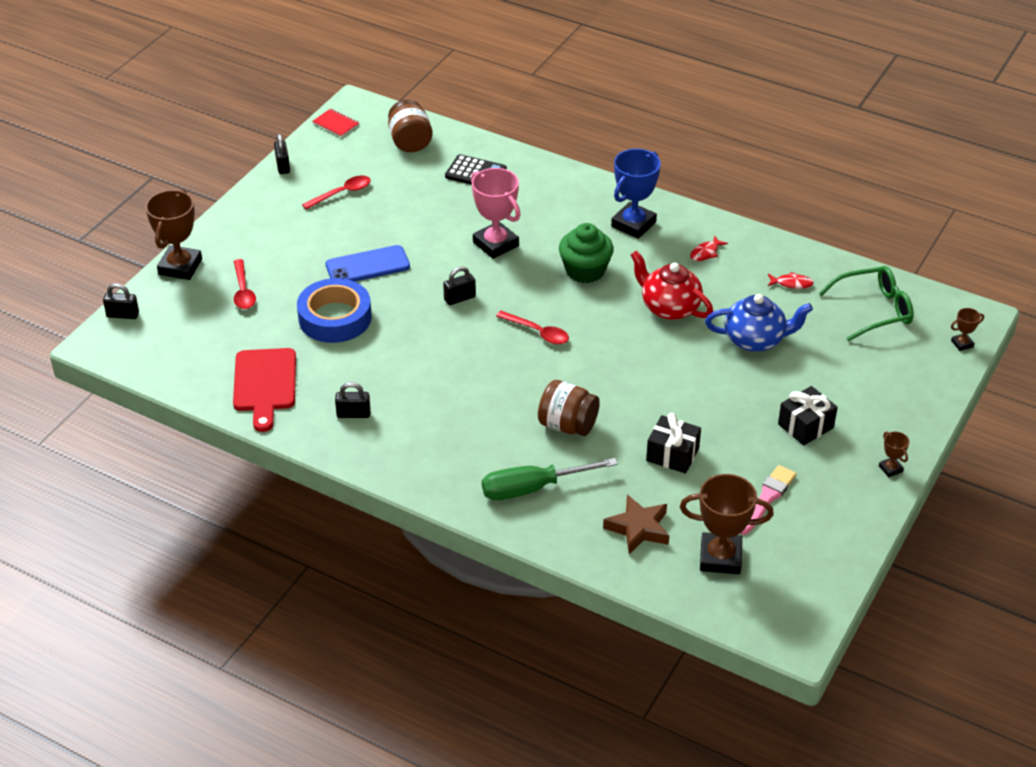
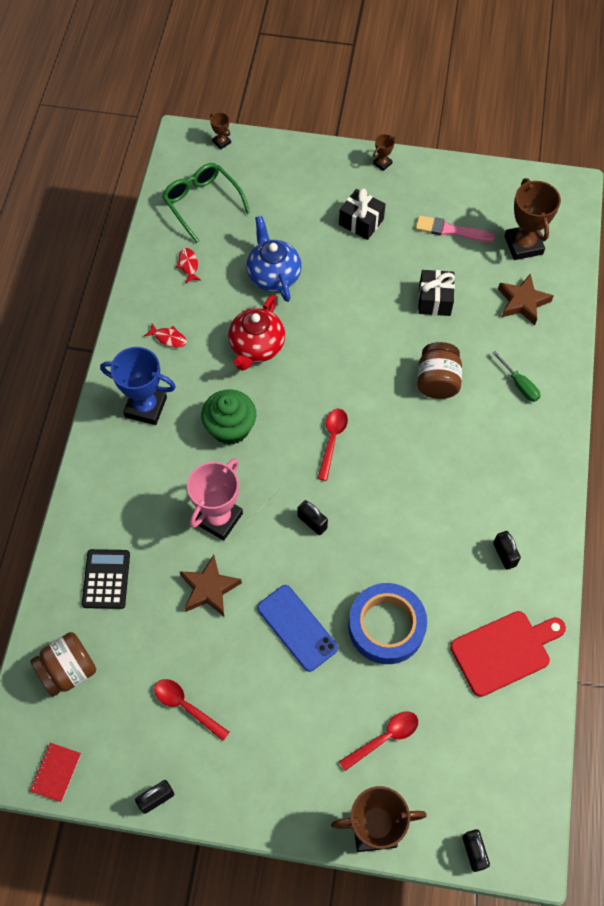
camera: 110 degrees left, 20 degrees up
green screwdriver [482,458,618,500] -> green screwdriver [492,351,540,402], size x0.57
none -> brown star [179,555,242,616]

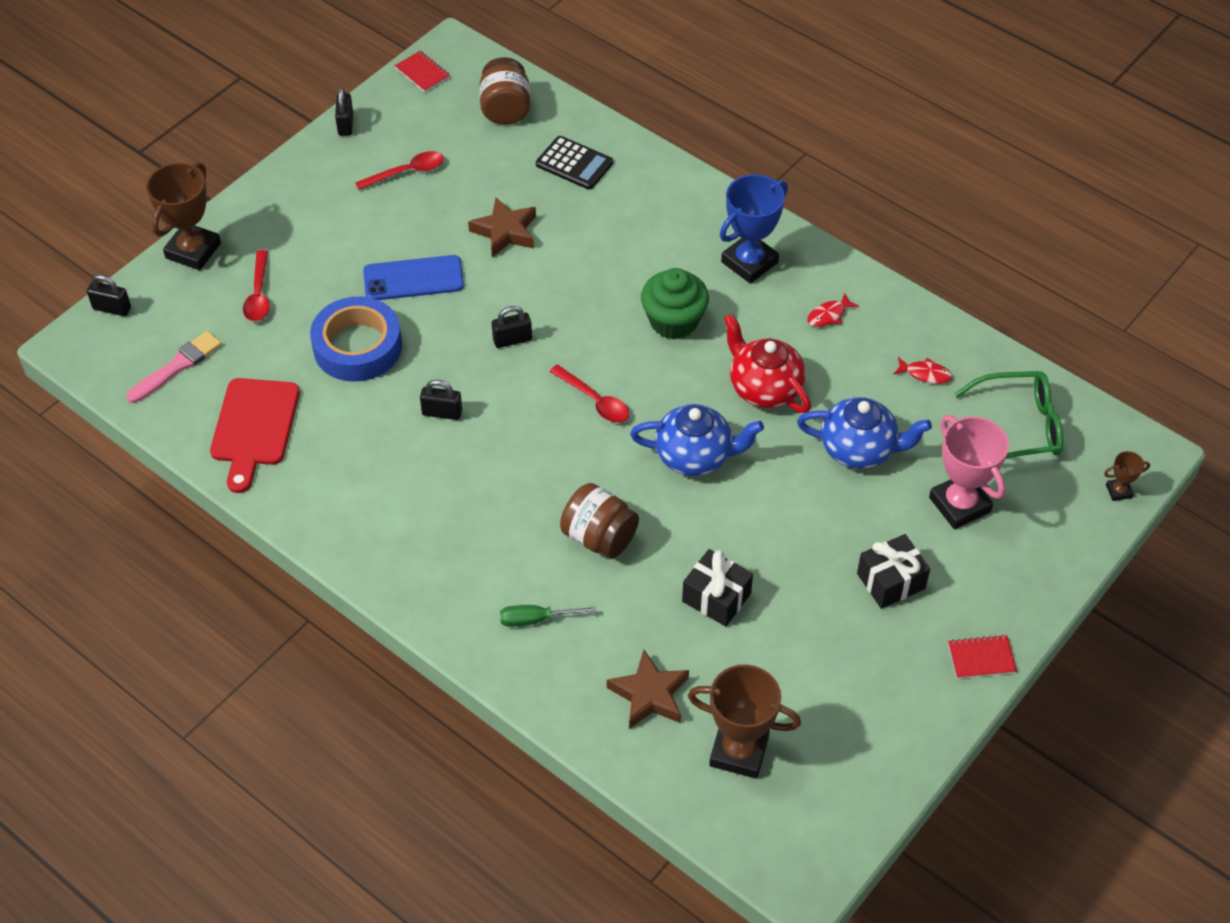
camera: 120 degrees right, 10 degrees down
pink trophy [187,459,243,541] -> pink trophy moved to [929,415,1009,529]
brown trophy [373,134,395,171] -> red notebook [948,635,1017,679]
pink brush [416,215,495,242] -> pink brush moved to [126,331,222,403]
black padlock [493,531,521,570] -> black padlock moved to [420,380,462,420]
none -> blue teapot [630,404,764,476]

